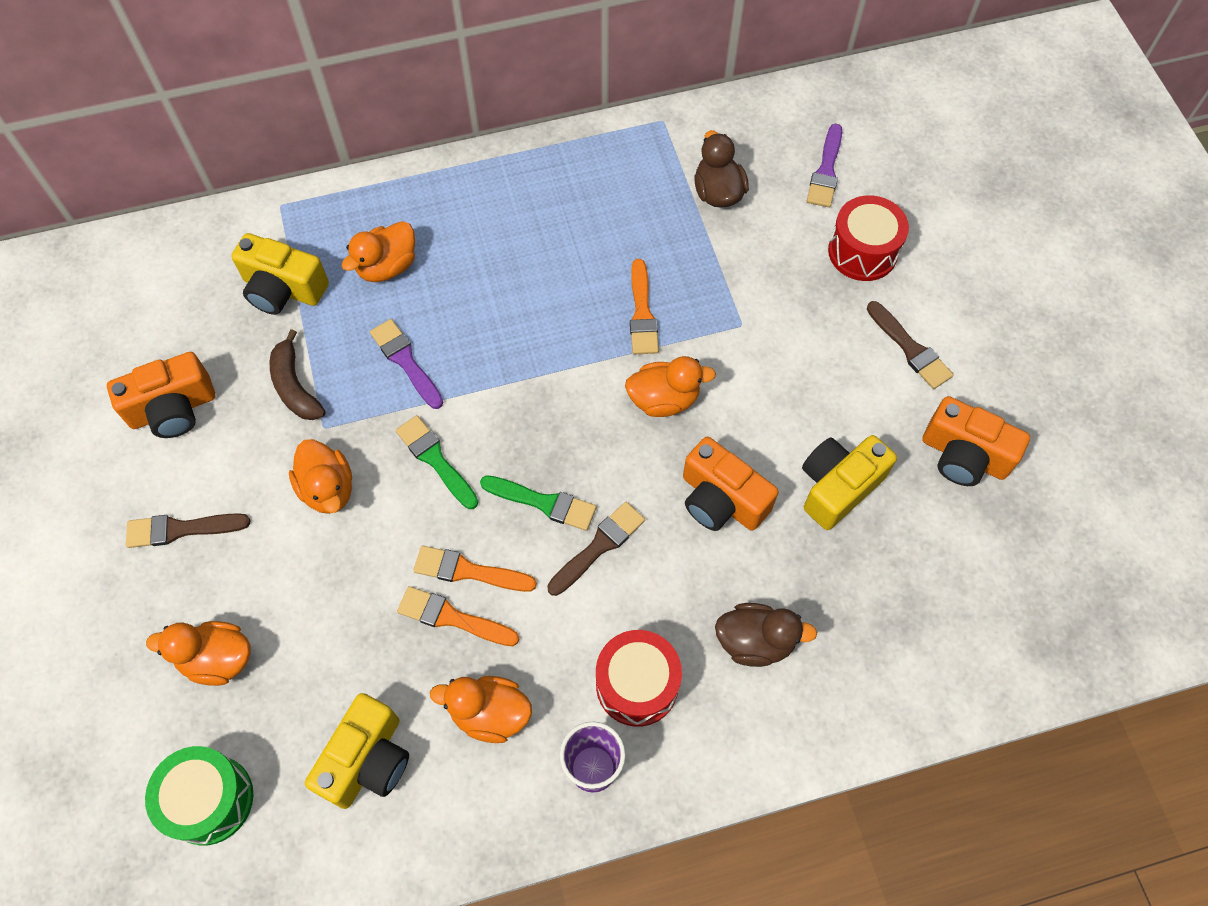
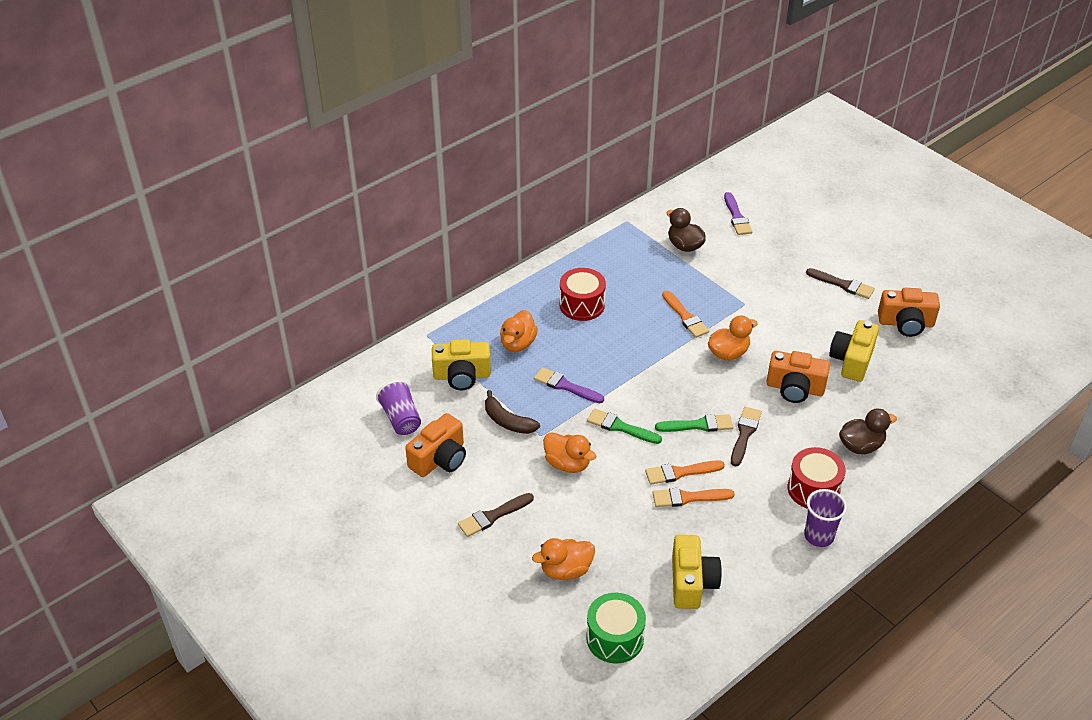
camera: 25 degrees left, 20 degrees down
orange duck [430,676,532,743] -> none
red drum [828,195,909,281] -> red drum moved to [559,268,606,321]
none -> purple cup [376,380,421,435]

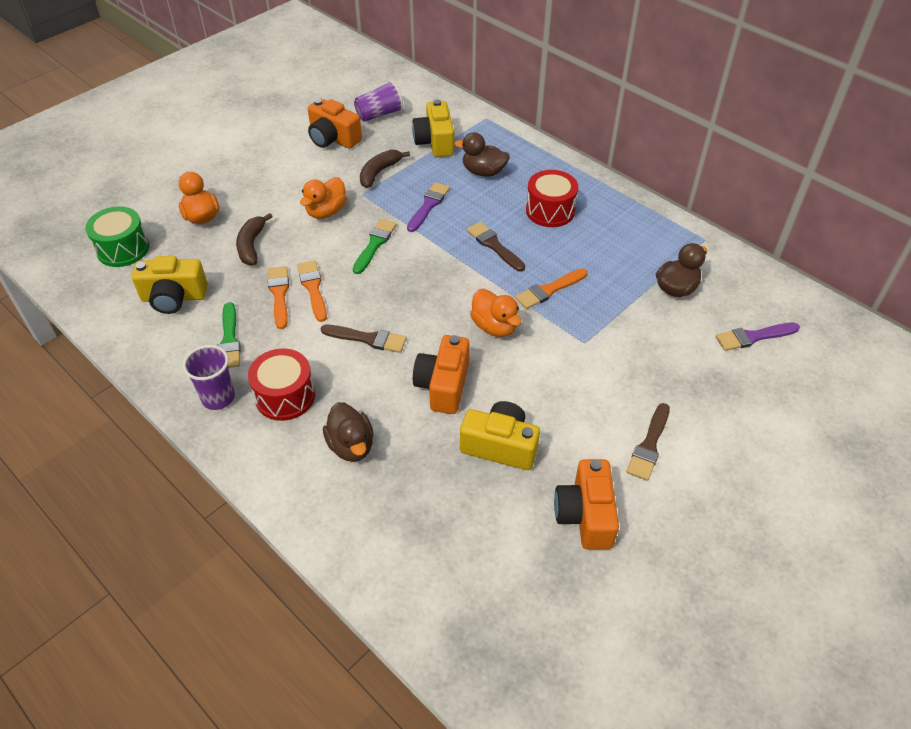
camera: 85 degrees right, 5 degrees up
brown brush [458,493,534,537] -> brown brush moved to [467,222,525,271]
orange duck [500,310,538,352] -> brown duck [454,132,510,177]
green brush [655,414,733,432] -> green brush moved to [218,302,241,368]
none -> brown banana [236,213,273,265]

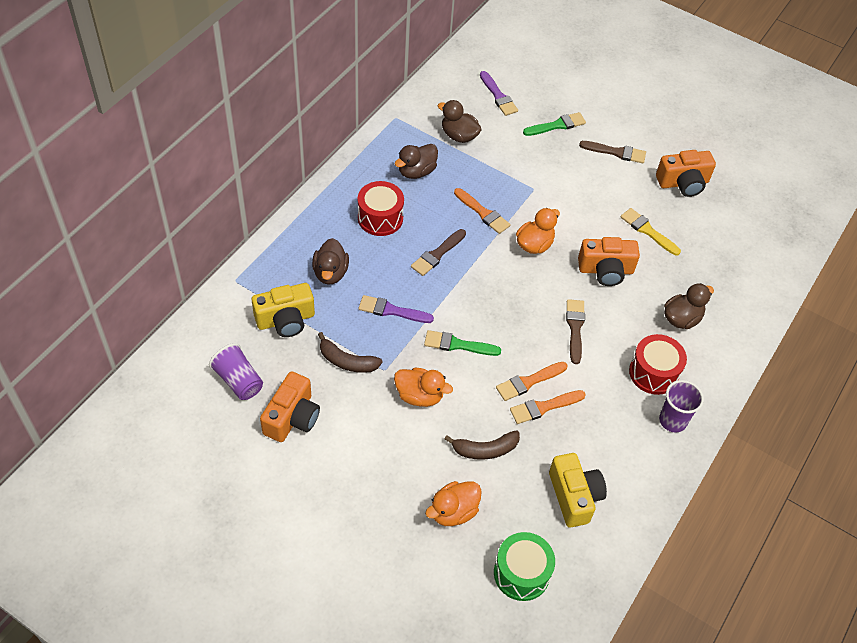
camera: 105 degrees left, 5 degrees up
green brush [218,302,241,368] -> green brush moved to [523,112,586,136]
yellow camera [460,401,540,470] -> yellow brush [621,208,681,256]
none -> brown duck [395,144,438,179]

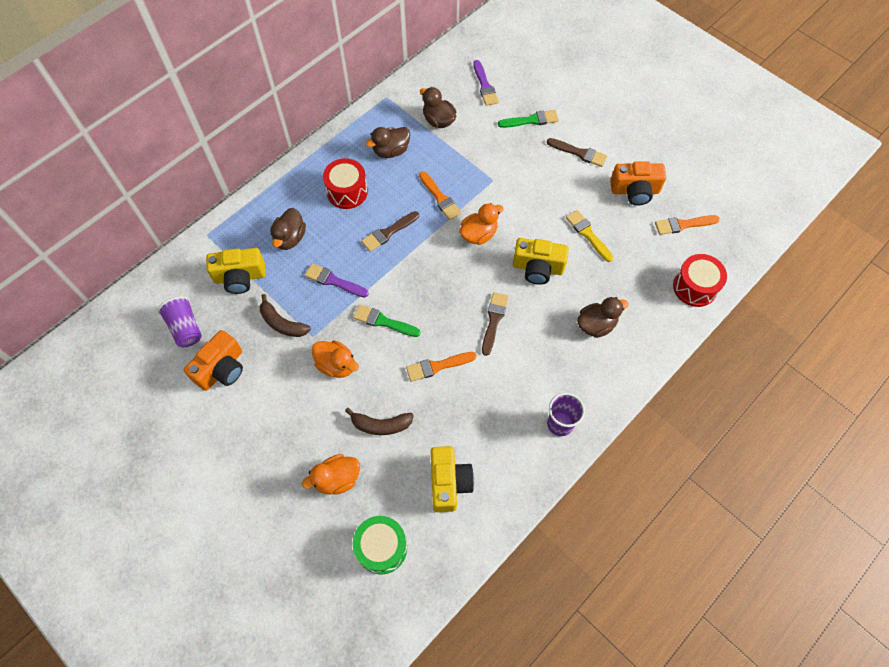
camera: 15 degrees right, 10 degrees up
orange brush [510,390,586,424] -> orange brush moved to [655,215,720,235]
orange camera [578,237,640,286] -> yellow camera [513,238,569,285]
red drum [629,334,687,395] -> red drum moved to [673,254,727,307]

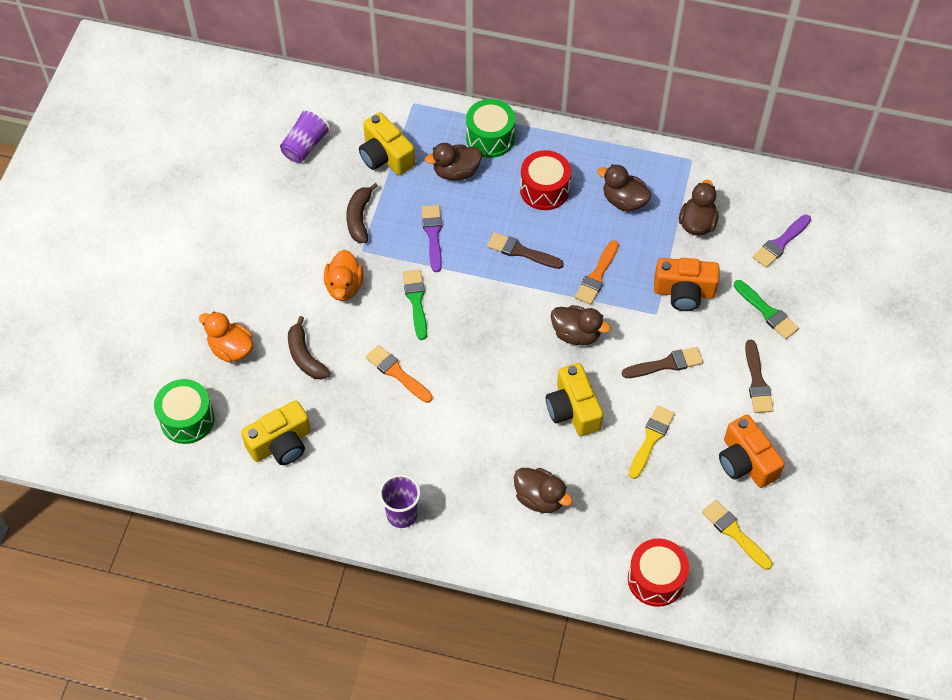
camera: 60 degrees right, 5 degrees down
orange camera [184,330,243,391] -> orange camera moved to [654,258,720,311]
orange duck [459,203,504,245] -> brown duck [551,305,611,345]
brown brush [482,292,509,356] -> brown brush moved to [622,347,703,378]
orange brush [655,215,720,235] -> yellow brush [702,500,772,570]
none -> green drum [466,99,515,158]

